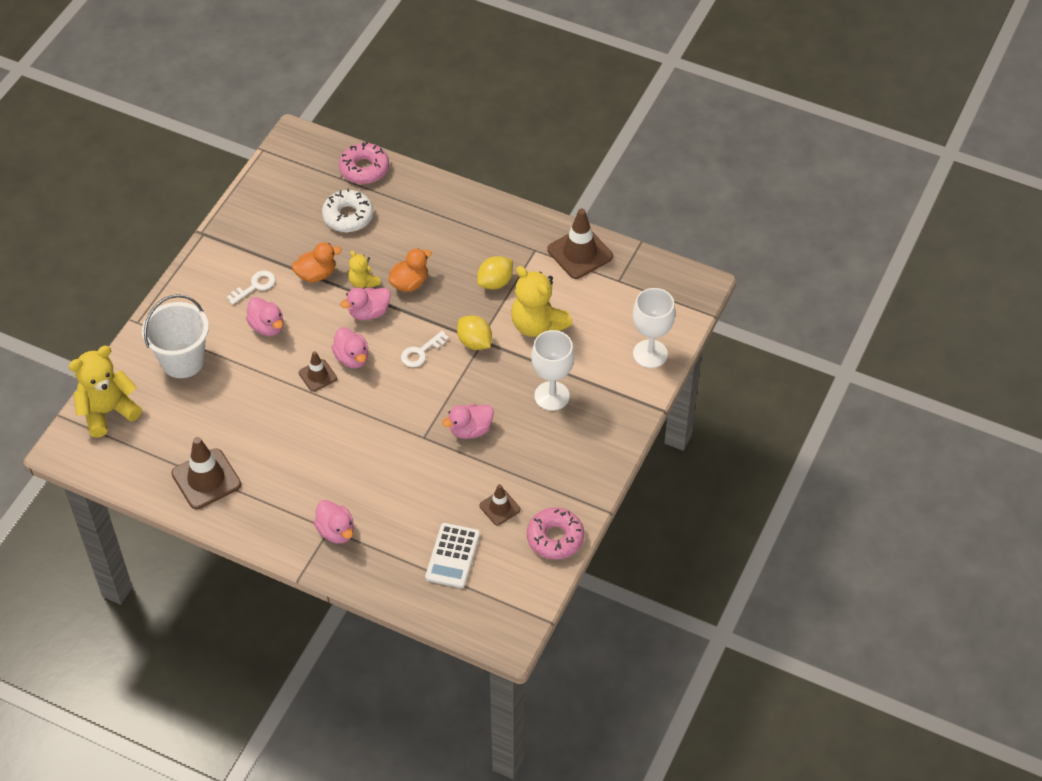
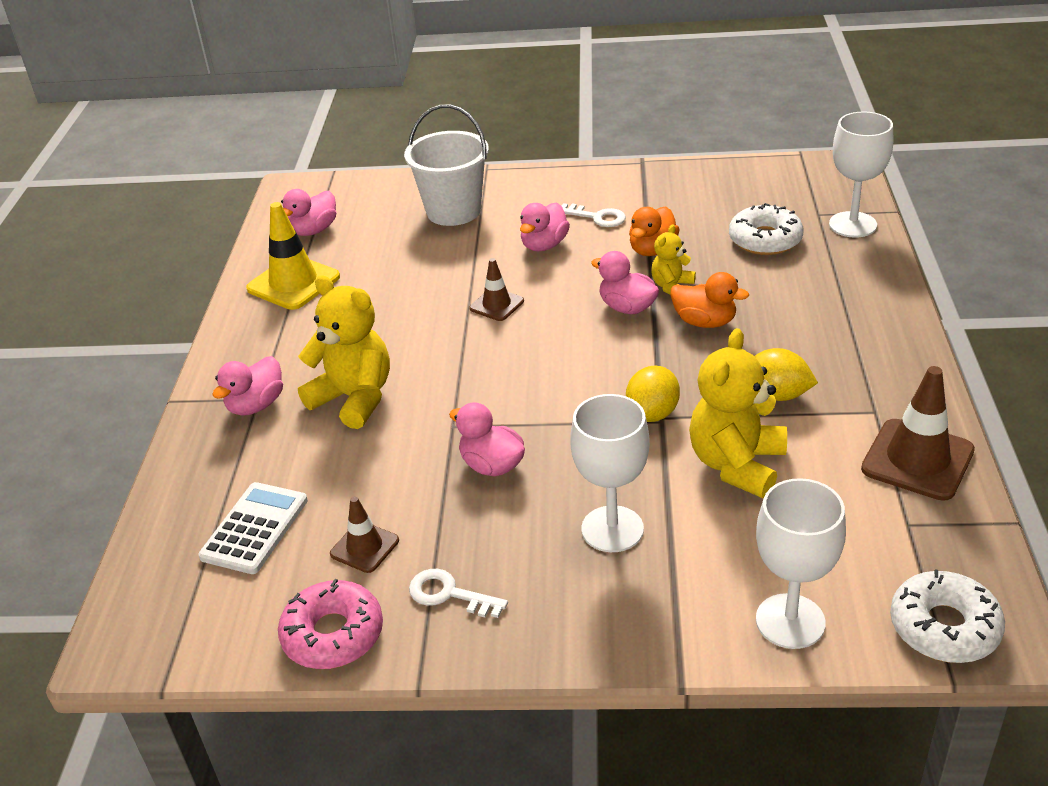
camera: 70 degrees right, 15 degrees down
yellow teddy bear [69,346,142,438] -> yellow teddy bear moved to [298,275,390,429]
brown traffic cone [172,437,241,509] -> yellow traffic cone [246,202,340,310]
orange duck [292,242,342,282] -> orange duck turned 75 degrees clockwise [629,207,680,256]
pink duck [332,327,369,368] -> pink duck moved to [281,189,336,236]
pink donut [339,142,389,184] -> white goblet [829,111,893,238]
white key [401,331,449,367] -> white key moved to [409,569,508,618]
white calculator [425,523,480,588] -> white calculator turned 120 degrees clockwise [198,482,308,574]
none -> white donut [890,570,1005,663]

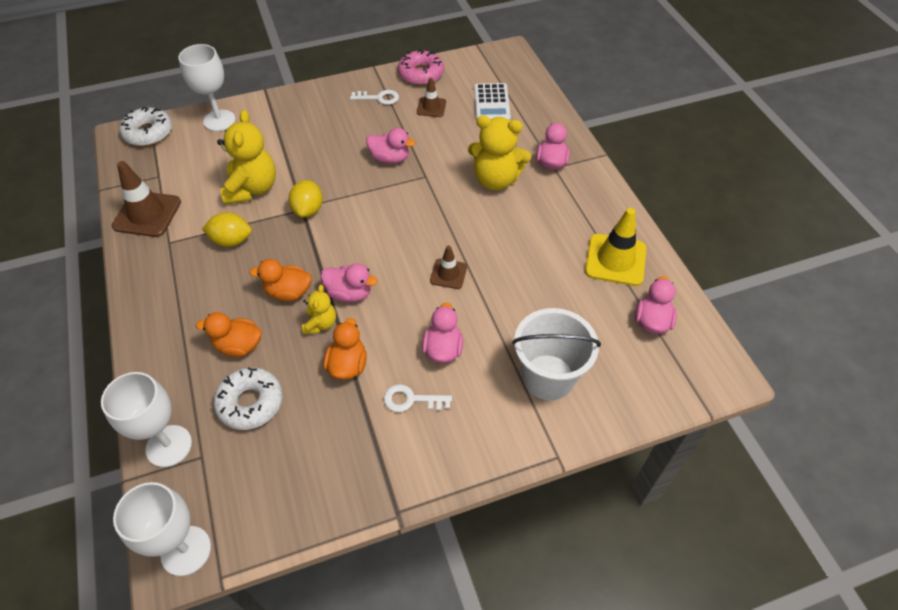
camera: 155 degrees right, 15 degrees up
white goblet [570,394,650,552] -> white goblet moved to [113,482,211,576]
none -> orange duck [196,312,262,357]

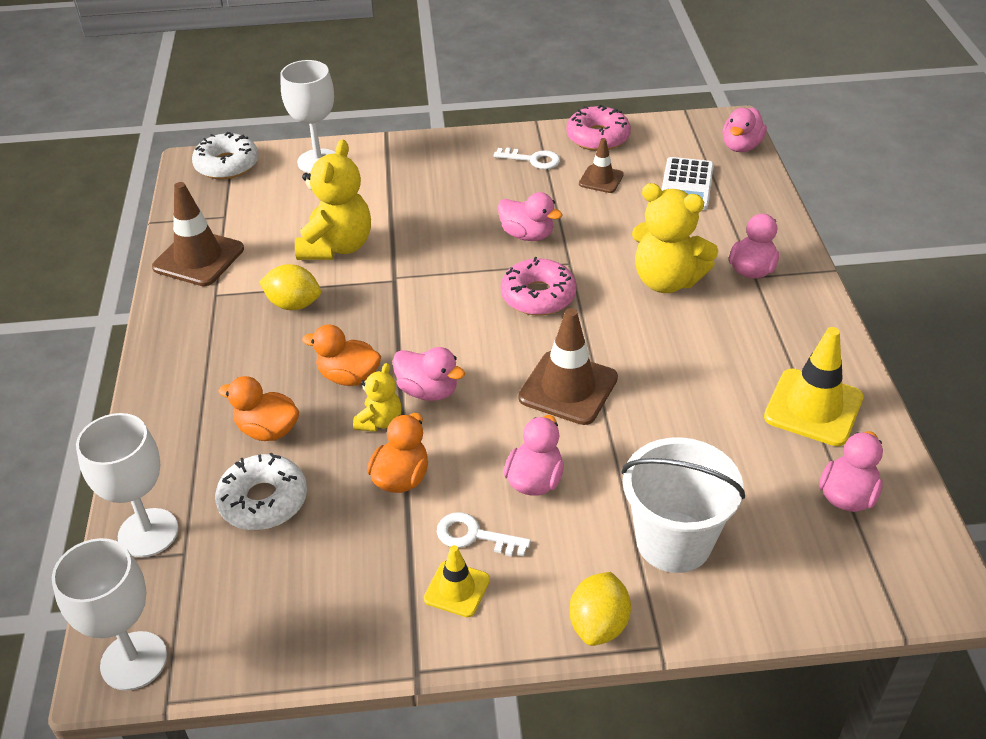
camera: 15 degrees right, 10 degrees down
yellow lemon [288,180,323,217] -> yellow lemon moved to [569,572,631,646]
brown traffic cone [430,246,467,289] -> brown traffic cone [518,308,618,425], size x1.75
none -> yellow traffic cone [424,545,490,617]
none -> pink donut [501,257,576,316]
none -> pink duck [722,108,767,152]

